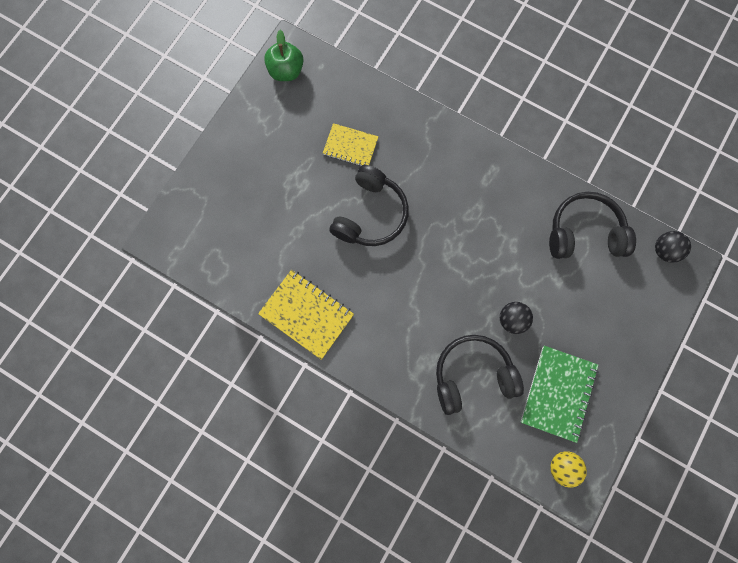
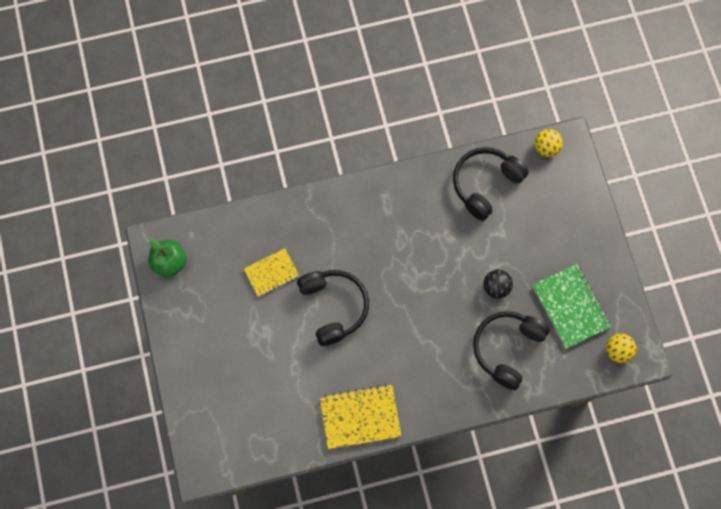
camera: 45 degrees left, 5 degrees down
black ball [655,231,691,263] -> yellow ball [534,129,563,157]

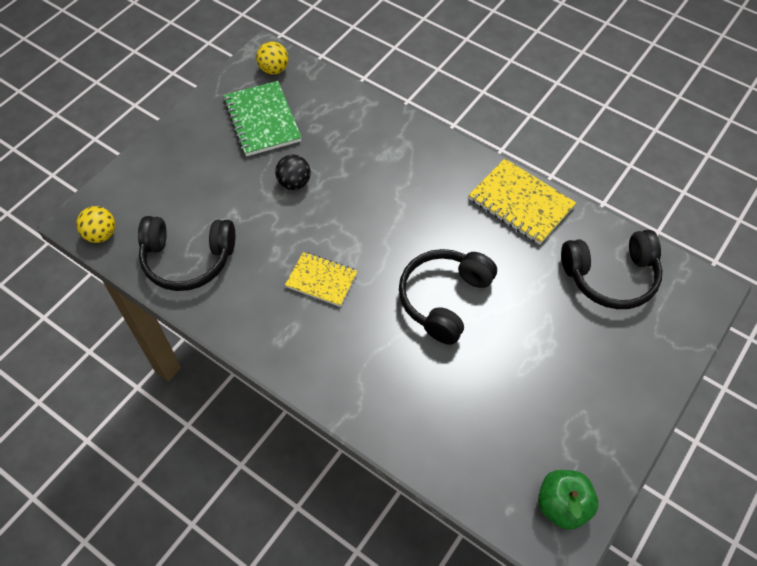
camera: 130 degrees left, 15 degrees down
yellow notebook [244,248,299,297] -> yellow notebook moved to [285,252,358,307]
black headphones [473,311,550,390] -> black headphones moved to [561,230,662,309]
green notebook [532,264,611,349] -> green notebook turned 45 degrees counterclockwise [223,81,302,156]

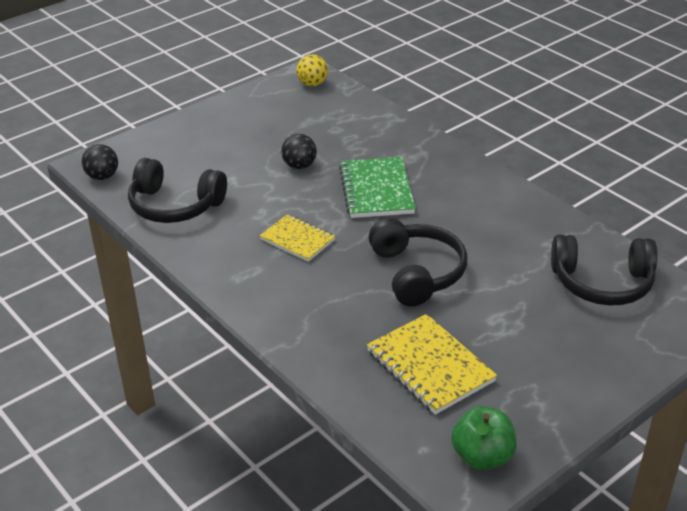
camera: 15 degrees right, 20 degrees down
yellow ball [76,206,115,243] -> black ball [82,144,118,180]
green notebook [223,81,302,156] -> green notebook moved to [339,157,416,218]
black headphones [399,249,497,345] -> black headphones turned 120 degrees clockwise [369,218,467,306]
yellow notebook [469,159,576,245] -> yellow notebook moved to [367,314,497,415]

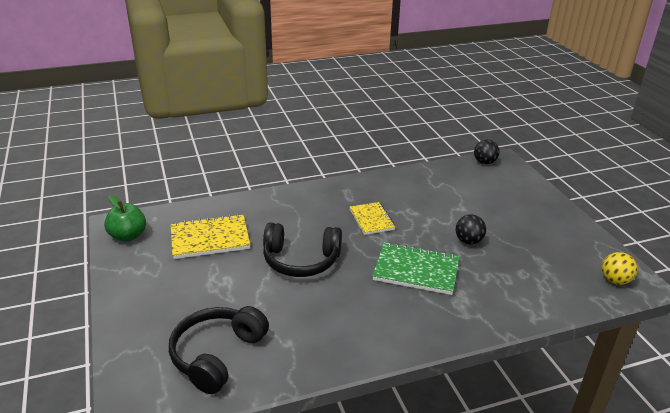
camera: 110 degrees right, 5 degrees down
black headphones [128,158,227,223] -> none
yellow notebook [259,214,335,262] -> yellow notebook turned 75 degrees counterclockwise [350,202,395,235]

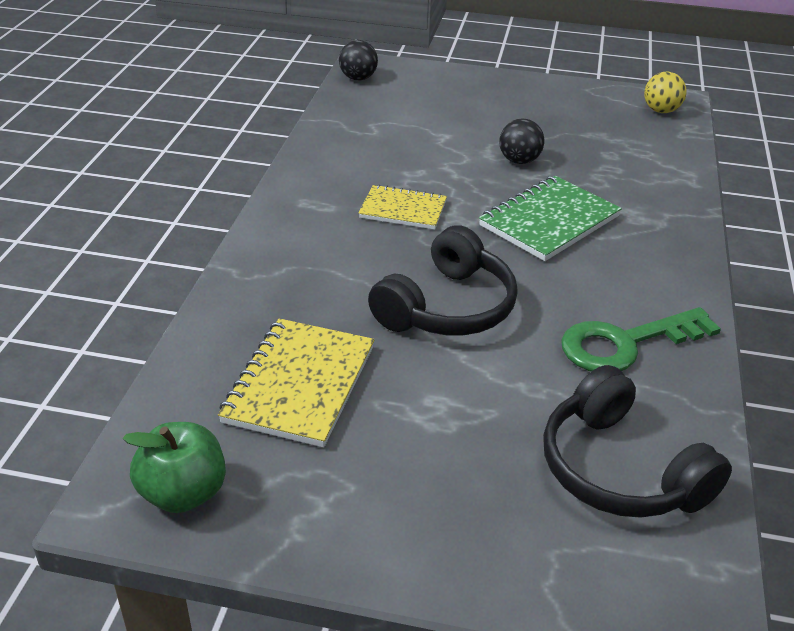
camera: 60 degrees left, 5 degrees up
none -> green key [561,307,721,372]

